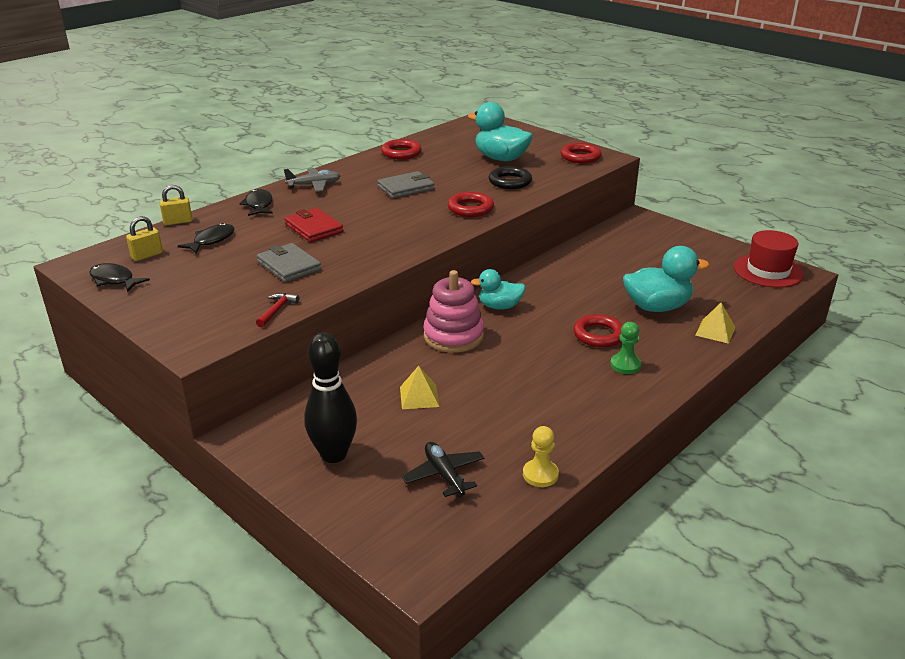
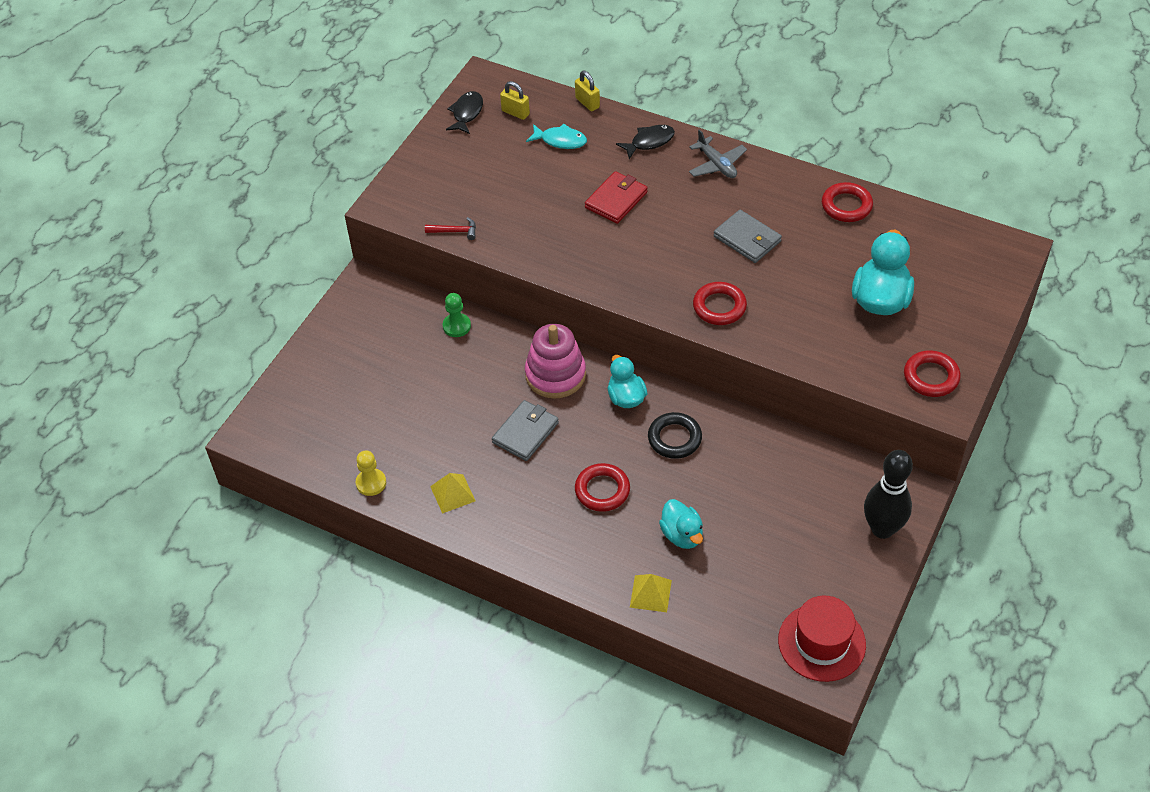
camera: 75 degrees right, 20 degrees up
black fish [178,223,234,254] -> turquoise fish [526,124,587,149]
grey wallet [257,243,321,282] -> grey wallet moved to [492,400,559,461]
black bowling pin [304,332,357,463] -> black bowling pin moved to [864,450,913,539]
yellow pyramid [400,366,439,409] -> yellow pyramid moved to [430,473,475,514]
black plane [402,442,484,498] -> none
black ring [489,166,532,189] -> black ring moved to [648,412,702,459]
green pawn [610,322,641,374] -> green pawn moved to [443,293,471,337]
turquoise duck [623,246,709,312] -> turquoise duck [659,499,703,549], size x0.64

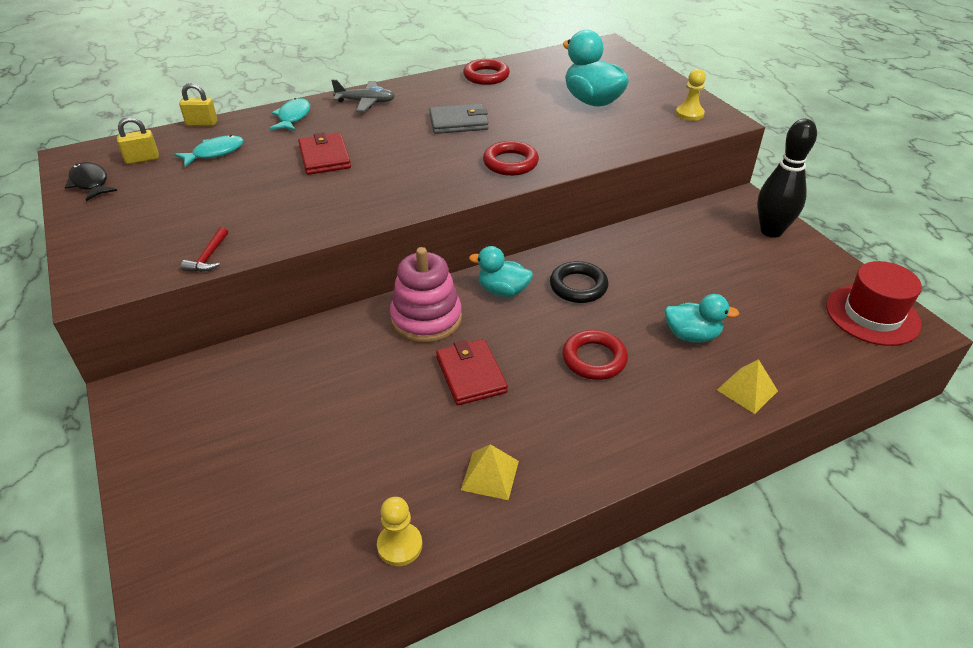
camera: 55 degrees left, 10 degrees down
red hammer [425,217,476,240] -> red hammer turned 150 degrees clockwise [181,227,228,272]
green pawn [443,293,471,337] -> none
grey wallet [492,400,559,461] -> red wallet [436,339,508,405]
black fish [616,125,675,159] -> turquoise fish [270,98,310,131]
red ring [904,350,961,397] -> yellow pawn [676,69,706,121]

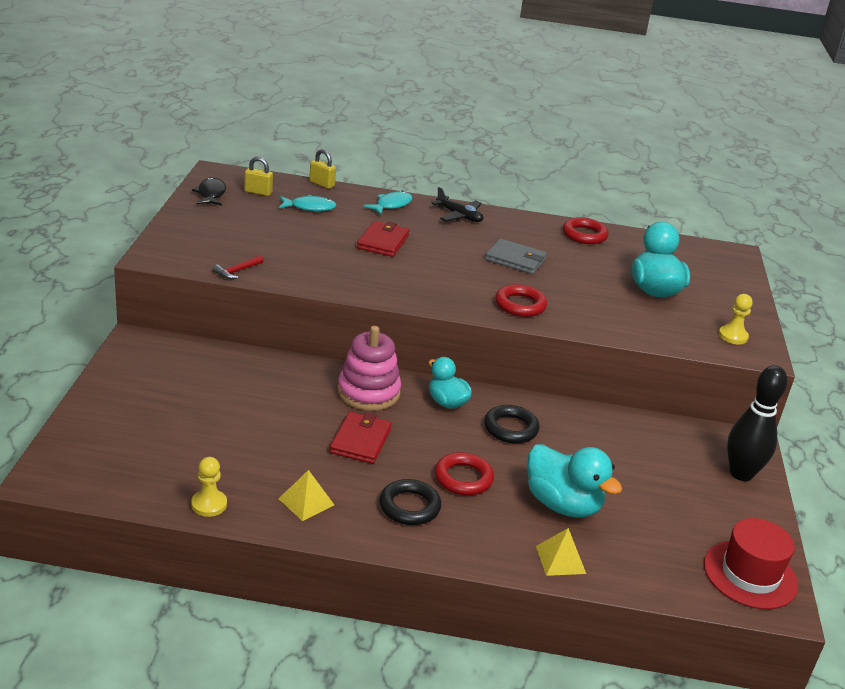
camera: 30 degrees right, 10 degrees down
grey plane [331,80,395,112] -> black plane [432,187,483,222]
turquoise duck [665,294,739,343] -> turquoise duck [527,444,622,518], size x1.57
none -> black ring [379,479,441,525]

